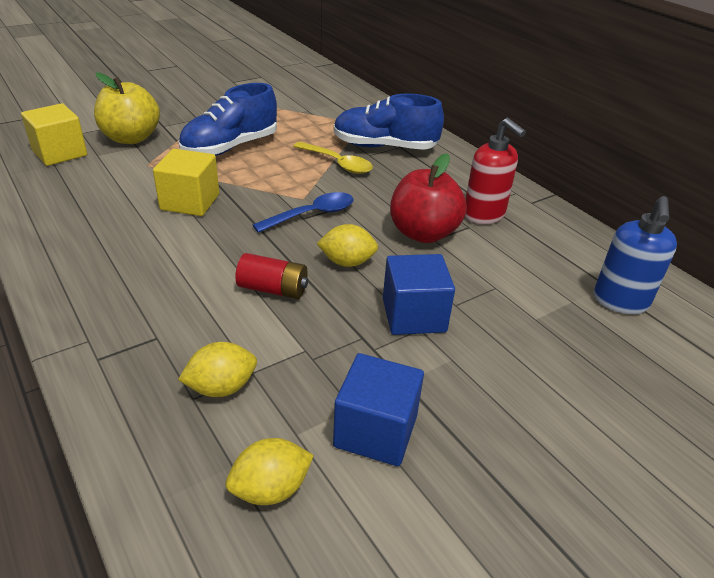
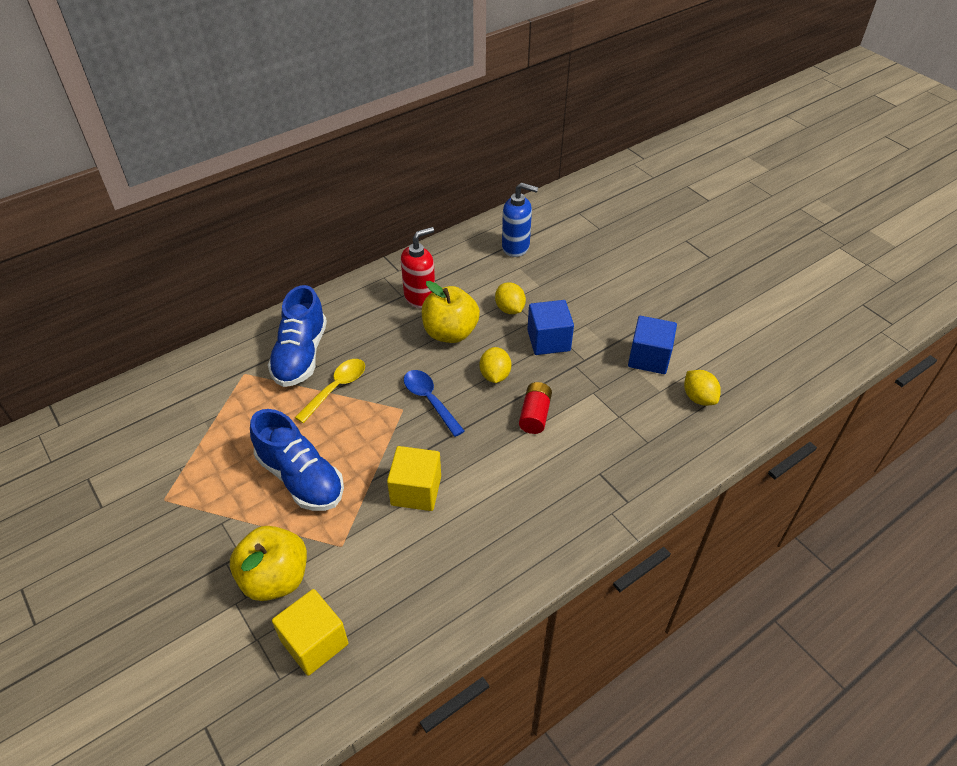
camera: 90 degrees left, 10 degrees up
yellow lemon [178,342,257,397] -> yellow lemon moved to [495,282,526,314]
red apple [390,153,467,243] -> yellow apple [422,281,480,343]

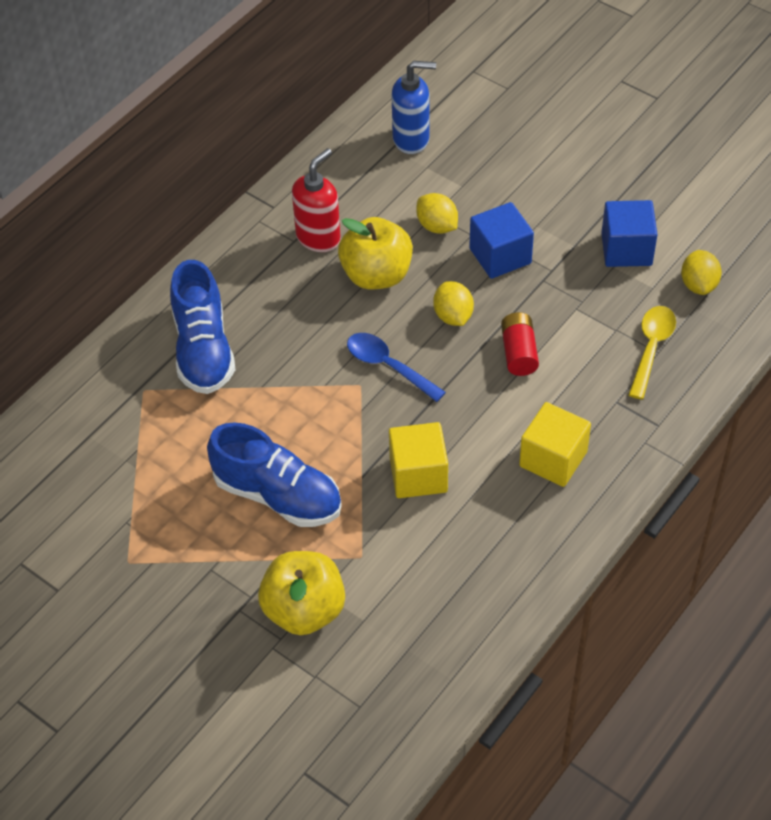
camera: 15 degrees left, 5 degrees up
yellow cube [272,589,348,676] -> yellow cube moved to [519,402,591,487]
yellow spoon [295,359,365,423] -> yellow spoon moved to [629,306,676,399]
yellow lemon [684,370,721,405] -> yellow lemon turned 45 degrees clockwise [681,250,722,295]

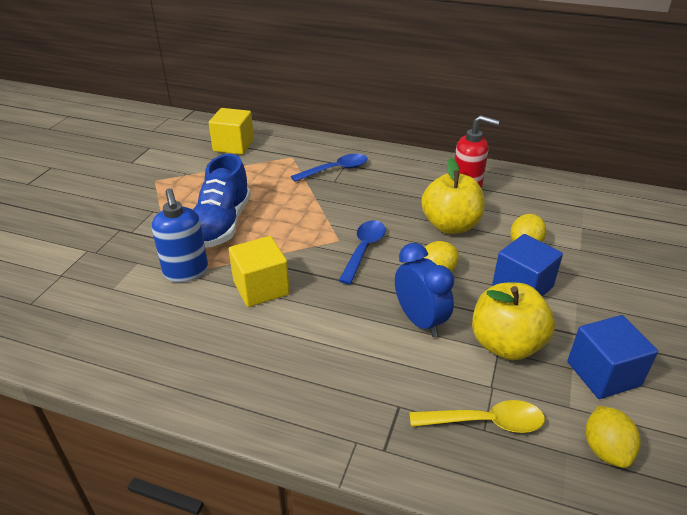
camera: 70 degrees right, 15 degrees down
blue shoe [170,260,235,394] -> blue spoon [291,154,368,182]
yellow apple [258,551,345,635] -> yellow apple moved to [472,282,555,360]
blue soap dispenser [392,61,436,154] -> blue soap dispenser moved to [152,188,208,282]
red battery [501,312,539,376] -> blue clock [395,243,454,337]
yellow cube [519,402,591,487] -> yellow cube moved to [209,108,254,155]
yellow lemon [681,250,722,295] -> yellow lemon turned 75 degrees counterclockwise [586,406,641,468]

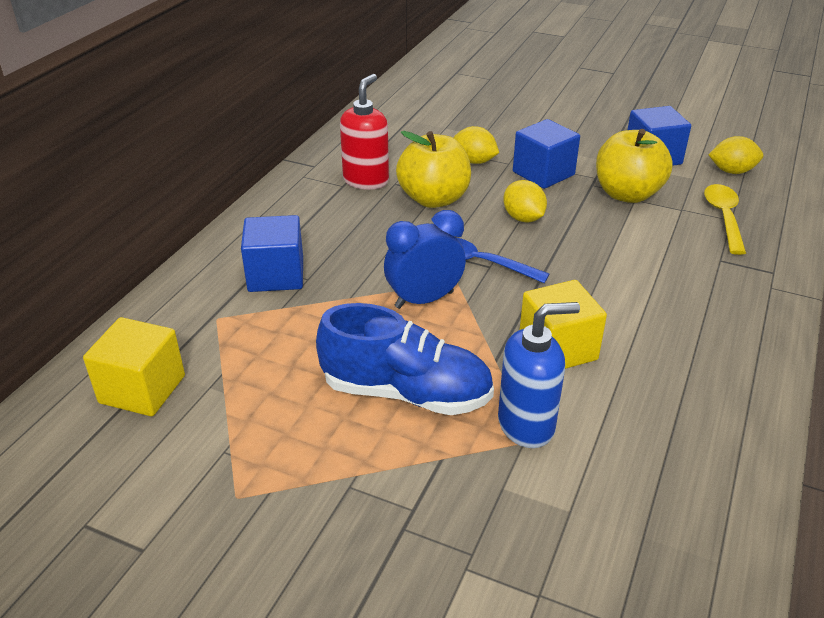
camera: 85 degrees left, 0 degrees up
blue spoon [291,154,368,182] -> blue cube [241,215,303,292]
blue clock [395,243,454,337] -> blue clock moved to [384,210,466,309]

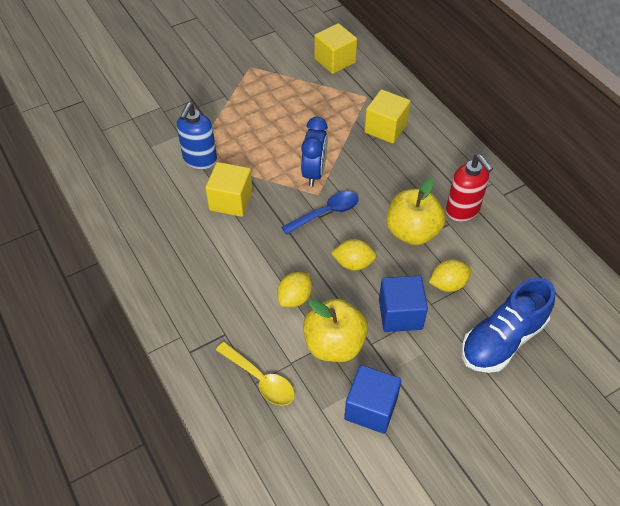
camera: 125 degrees right, 15 degrees up
blue cube [241,215,303,292] -> yellow cube [364,89,411,144]
blue shoe [316,303,494,415] -> blue shoe moved to [461,278,555,373]
yellow lemon [708,136,763,174] -> yellow lemon moved to [277,272,312,307]

